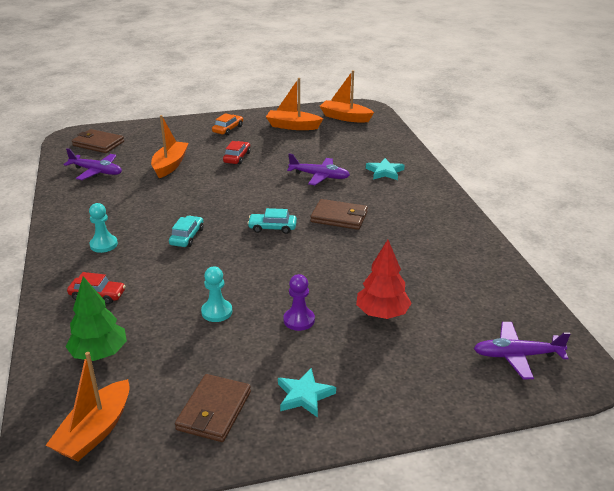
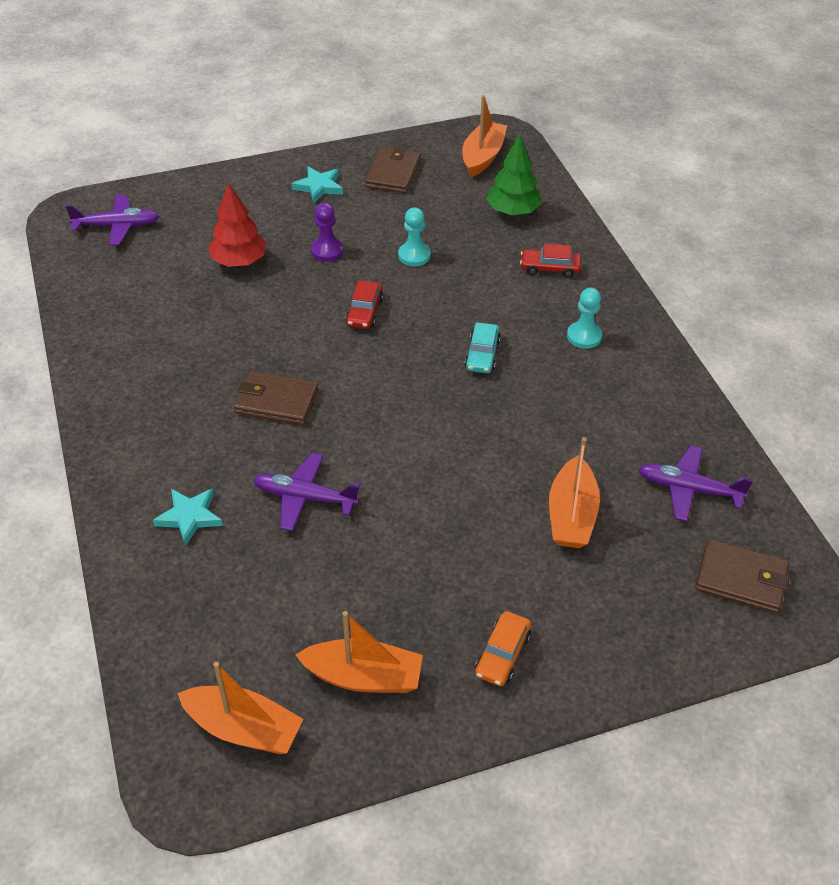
camera: 175 degrees right, 15 degrees up
red car [223,141,251,164] -> red car moved to [346,280,384,329]
turquoise car [247,208,297,234] -> none

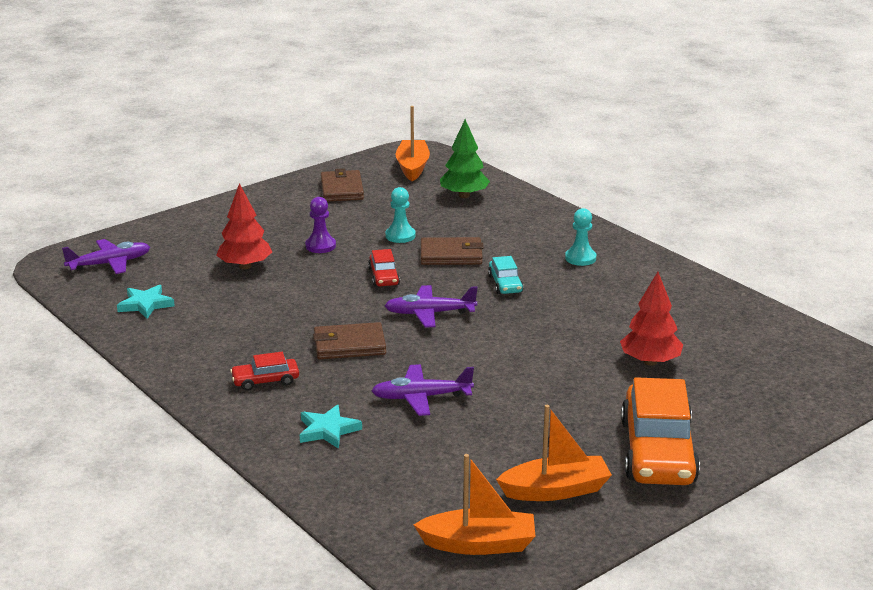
camera: 20 degrees left, 20 degrees down
turquoise star [292,166,343,203] -> turquoise star moved to [117,285,175,319]
orange car [475,611,531,686] -> orange car [621,377,700,485], size x2.13
red car [520,244,581,278] -> red car moved to [230,352,299,391]
orange boat [549,437,600,548] -> red tree [620,272,683,366]
purple plane [638,445,753,522] -> purple plane moved to [385,285,478,327]
brown wallet [695,539,789,613] -> brown wallet moved to [421,237,484,265]

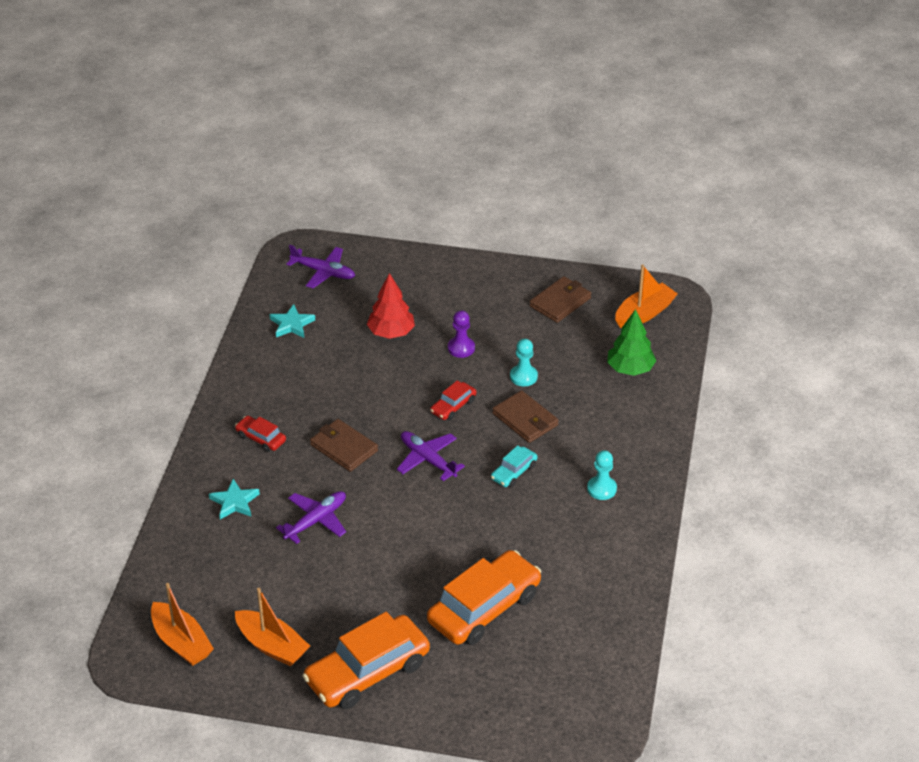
camera: 50 degrees right, 15 degrees up
purple plane [372,364,474,416] -> purple plane turned 90 degrees clockwise [276,491,346,544]
red tree [620,272,683,366] -> orange car [427,550,541,645]

